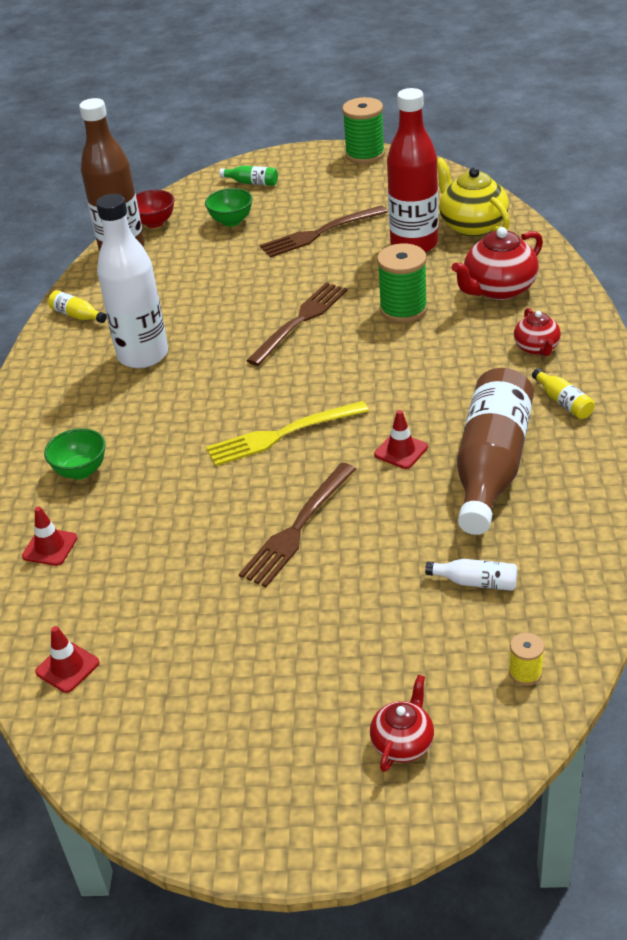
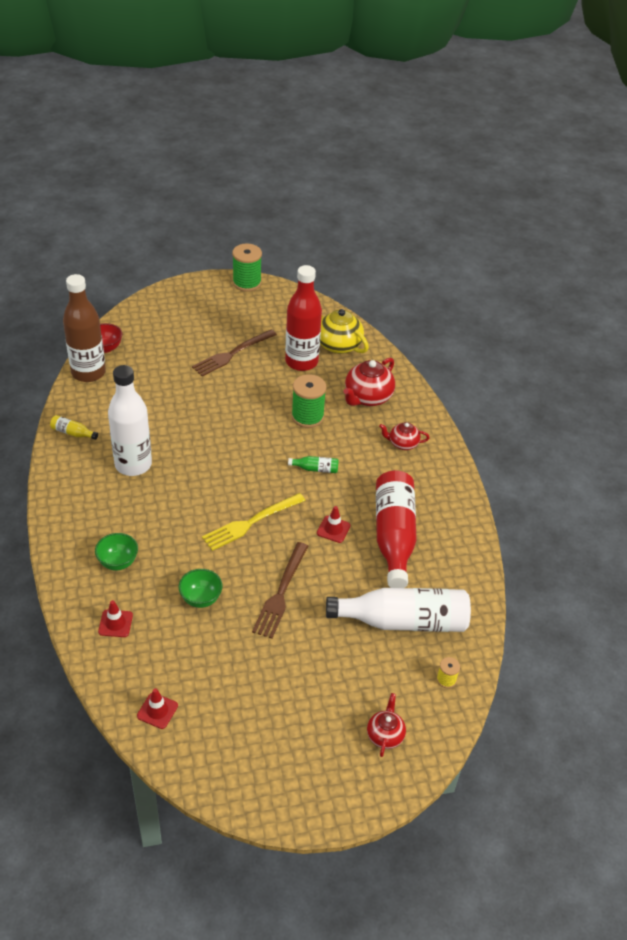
camera: 20 degrees left, 5 degrees up
green bowl [205,188,253,227] -> green bowl moved to [178,569,222,608]
green bottle [219,165,278,186] -> green bottle moved to [288,456,339,473]
brown fork [246,282,347,366] -> none
white bottle [425,559,517,591] -> white bottle [326,588,471,632], size x2.49
brown bottle [457,368,534,535] -> red bottle [376,470,417,588]
red teapot [514,308,561,356] -> red teapot turned 120 degrees clockwise [379,422,429,450]
yellow bottle [532,368,595,419] -> none

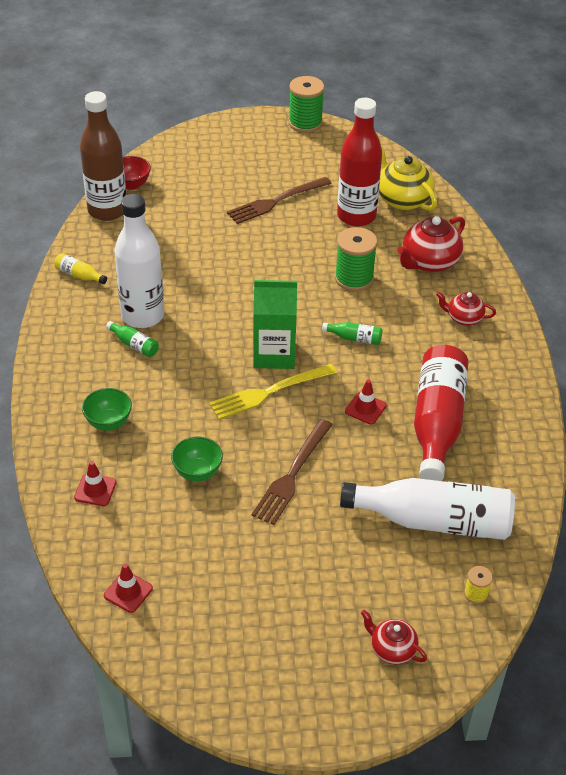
camera: 10 degrees right, 0 degrees up
red teapot [367,693,406,757] -> red teapot turned 75 degrees counterclockwise [361,610,427,664]
none -> green bottle [106,321,159,357]
none -> green carton [253,280,297,369]

